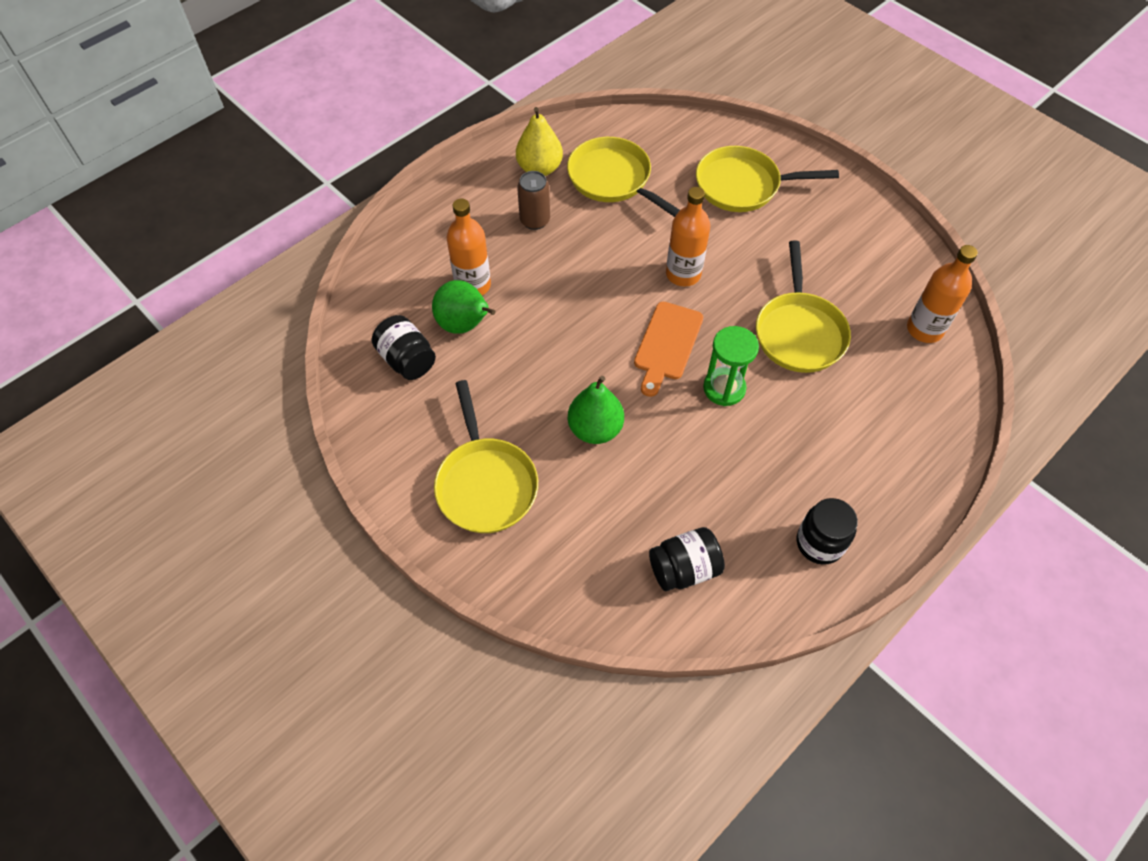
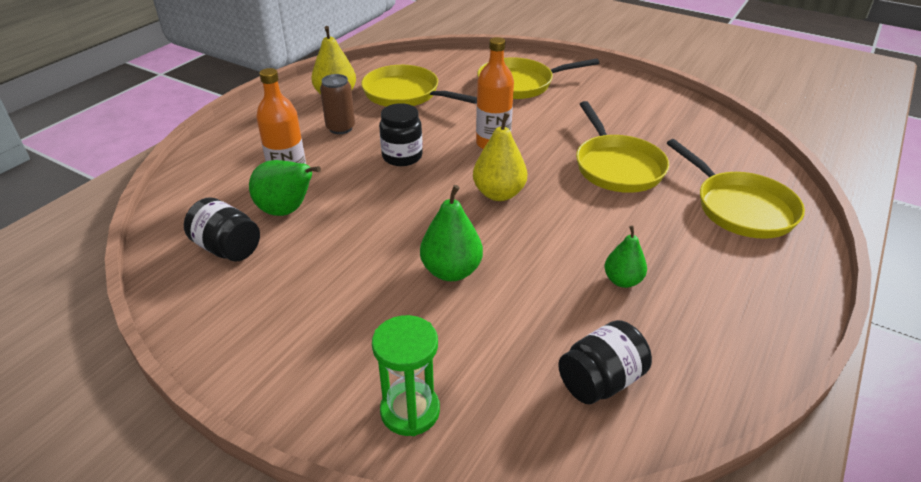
camera: 15 degrees left, 20 degrees down
yellow pan [434,380,538,533] -> yellow pan moved to [667,139,805,239]
orange cutting board [634,302,703,397] -> yellow pear [473,113,527,201]
green hourglass [703,326,759,406] -> green hourglass moved to [372,315,440,436]
black jar [797,498,858,565] -> black jar moved to [379,103,423,166]
orange bottle [907,245,978,343] -> none
none -> green pear [604,226,647,288]

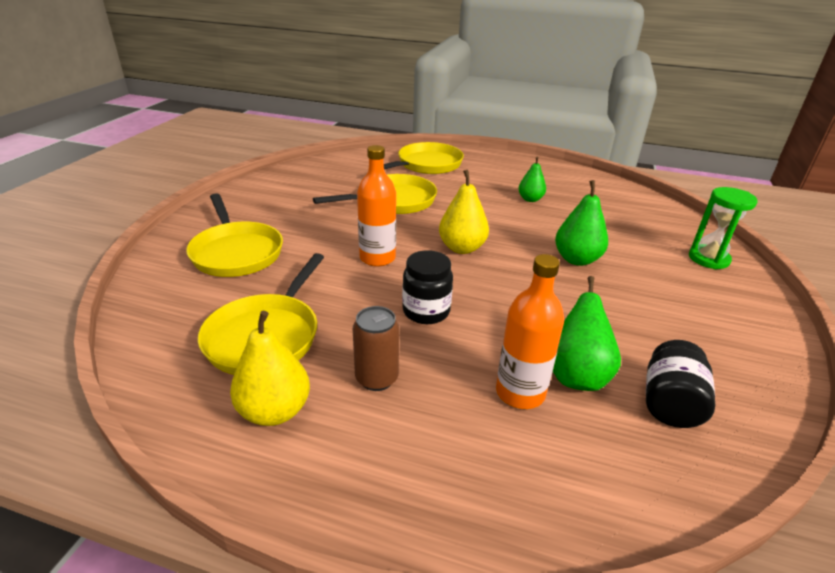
camera: 105 degrees left, 5 degrees down
black jar [558,320,652,404] -> none

